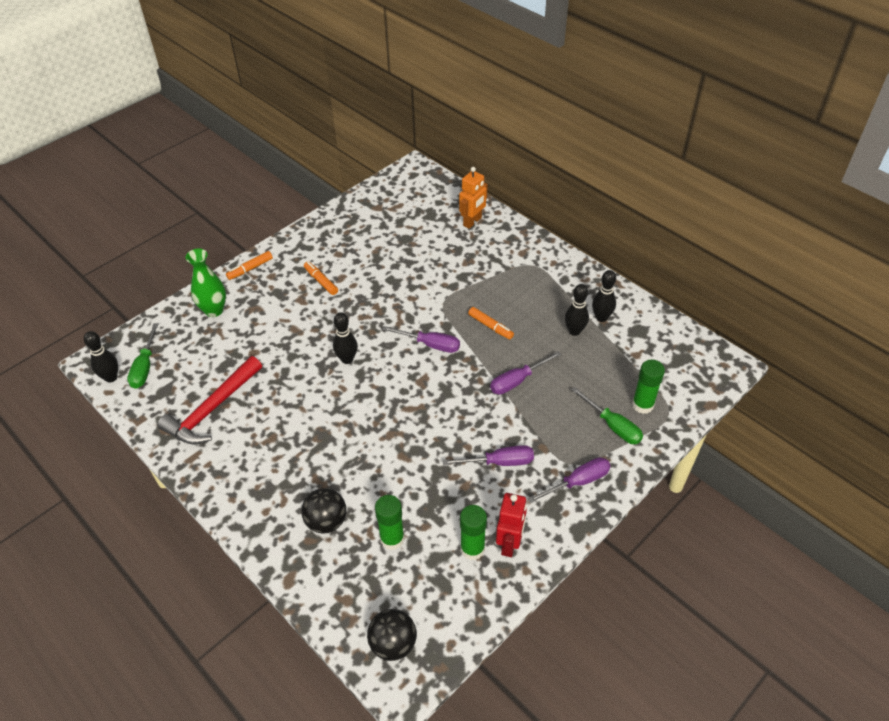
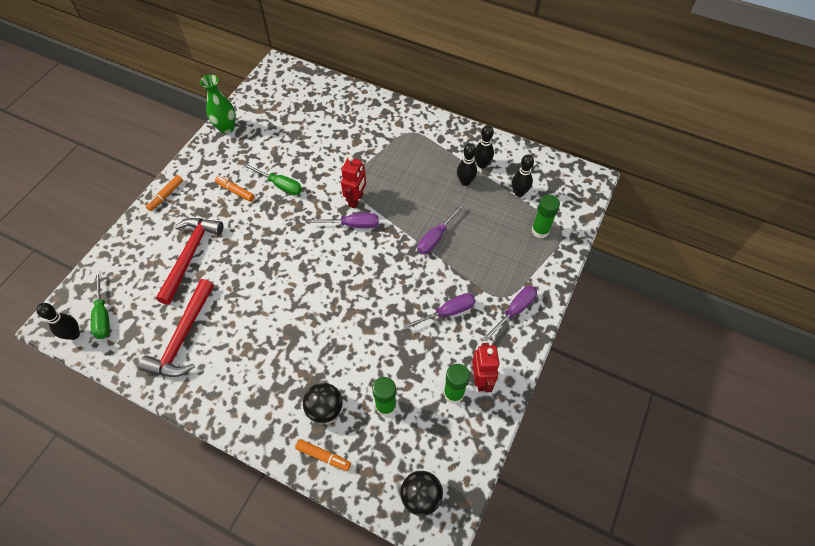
camera: 20 degrees left, 10 degrees up
green vase [185,249,226,317] -> green vase moved to [200,75,236,134]
black bowling pin [333,312,358,364] -> black bowling pin moved to [512,154,534,197]
orange robot [459,167,488,229] -> none
orange marker [468,307,514,340] -> orange marker moved to [295,439,351,471]
green screwdriver [571,387,643,444] -> green screwdriver moved to [243,164,302,195]
none -> red hammer [156,218,223,305]
none -> red robot [341,156,366,209]

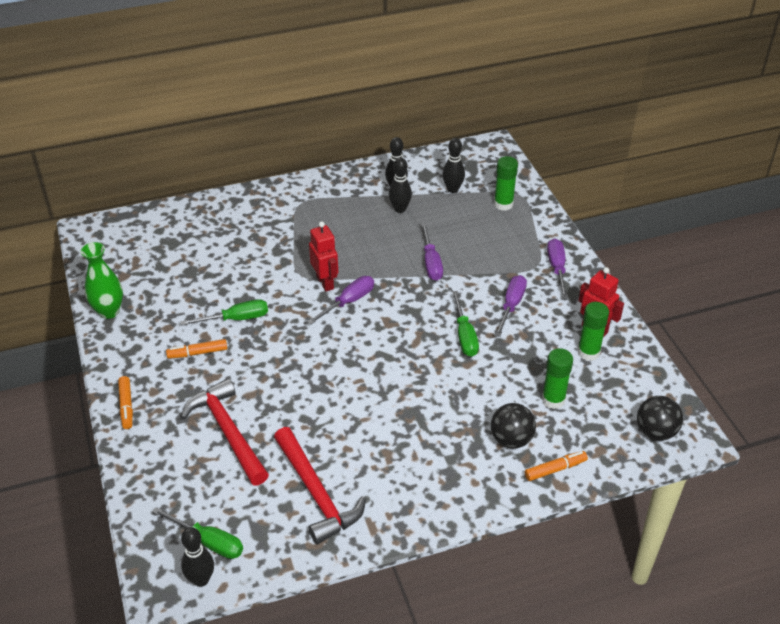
camera: 45 degrees left, 15 degrees down
none -> green screwdriver [452,291,479,357]

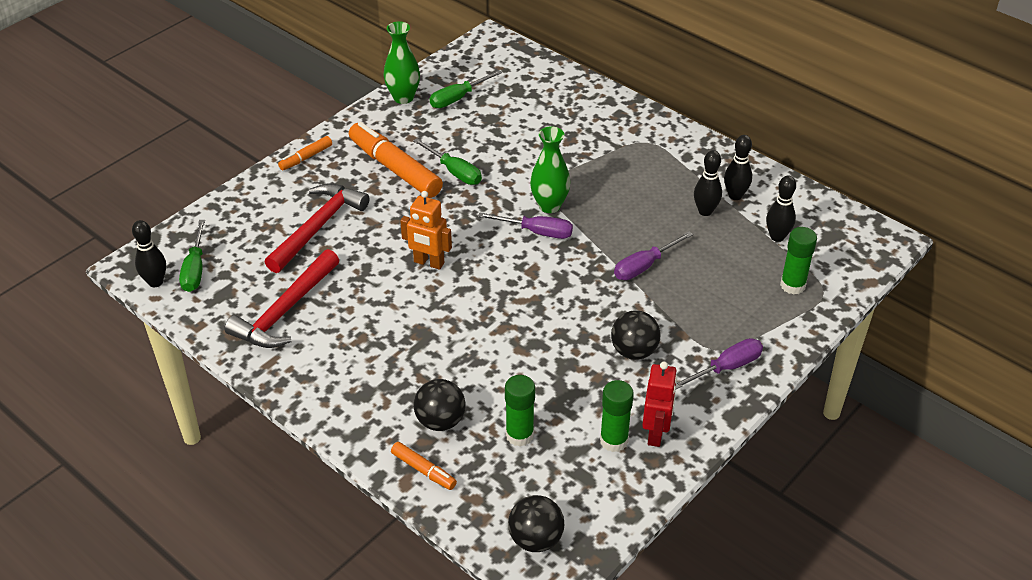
camera: 60 degrees right, 0 degrees up
orange marker [166,339,228,359] -> orange marker [349,122,443,198], size x2.05
red robot [309,221,338,291] -> green vase [530,126,570,213]
green screwdriver [452,291,479,357] -> green screwdriver moved to [430,70,502,108]
purple screwdriver [495,275,527,337] -> black ball [611,310,661,360]
none -> orange robot [400,191,452,270]

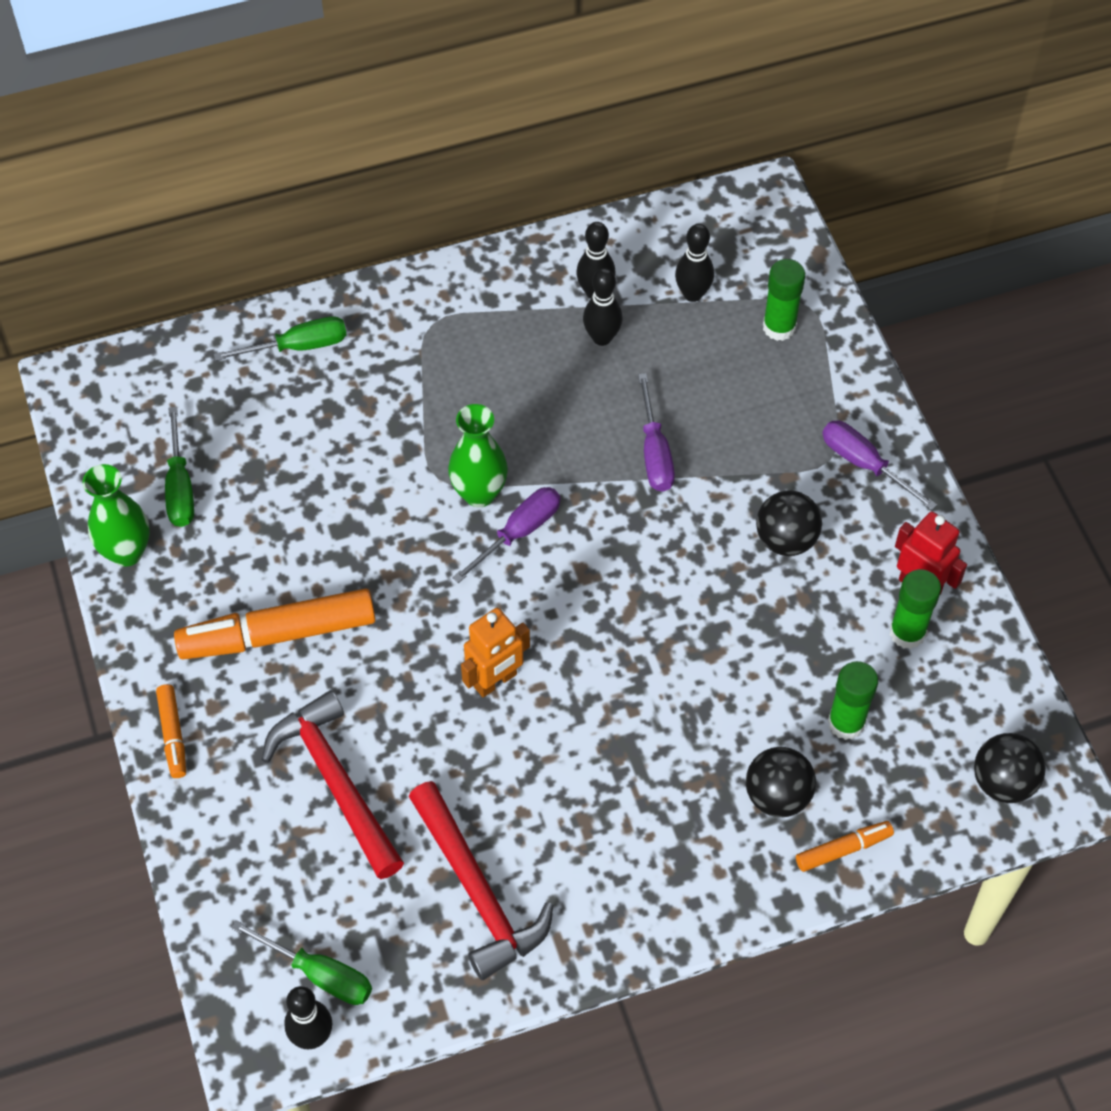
camera: 60 degrees left, 15 degrees up
green screwdriver [413,138,482,185] -> green screwdriver moved to [214,316,347,361]
purple screwdriver [676,338,763,389] -> purple screwdriver turned 45 degrees counterclockwise [822,421,937,511]

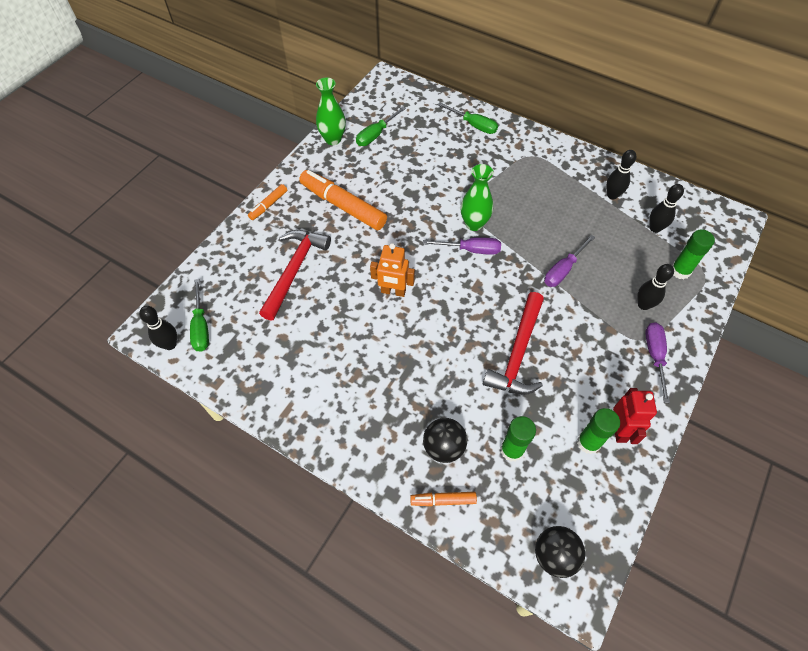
camera: 50 degrees right, 0 degrees up
red hammer [409,781,553,980] -> red hammer moved to [483,292,544,395]
black bowling pin [583,268,623,346] -> black bowling pin moved to [637,264,674,310]
black ball [756,490,822,556] -> none
orange marker [796,821,894,872] -> orange marker turned 150 degrees clockwise [410,492,477,506]

